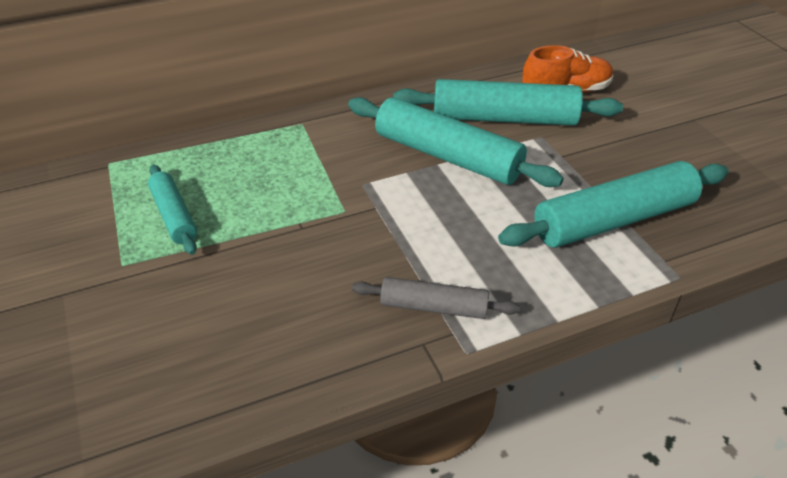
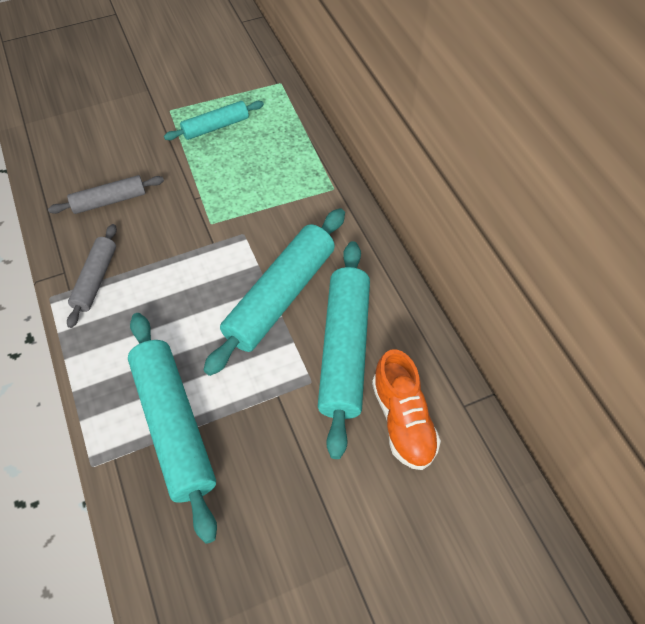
camera: 90 degrees right, 15 degrees up
none -> grey rolling pin [48,175,164,214]

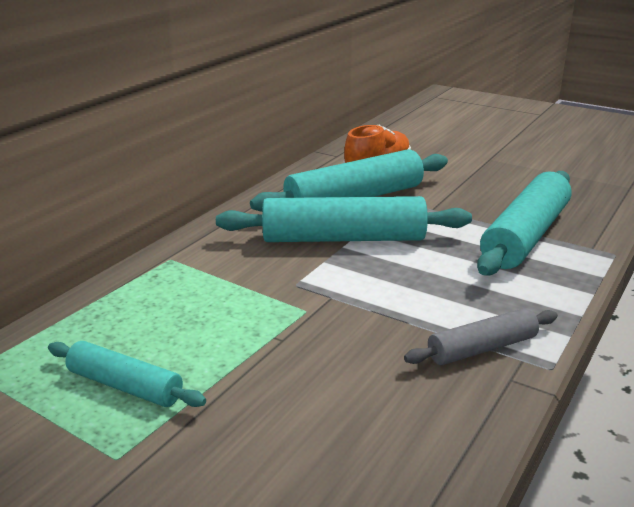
camera: 125 degrees left, 30 degrees down
grey rolling pin [48,175,164,214] -> none

